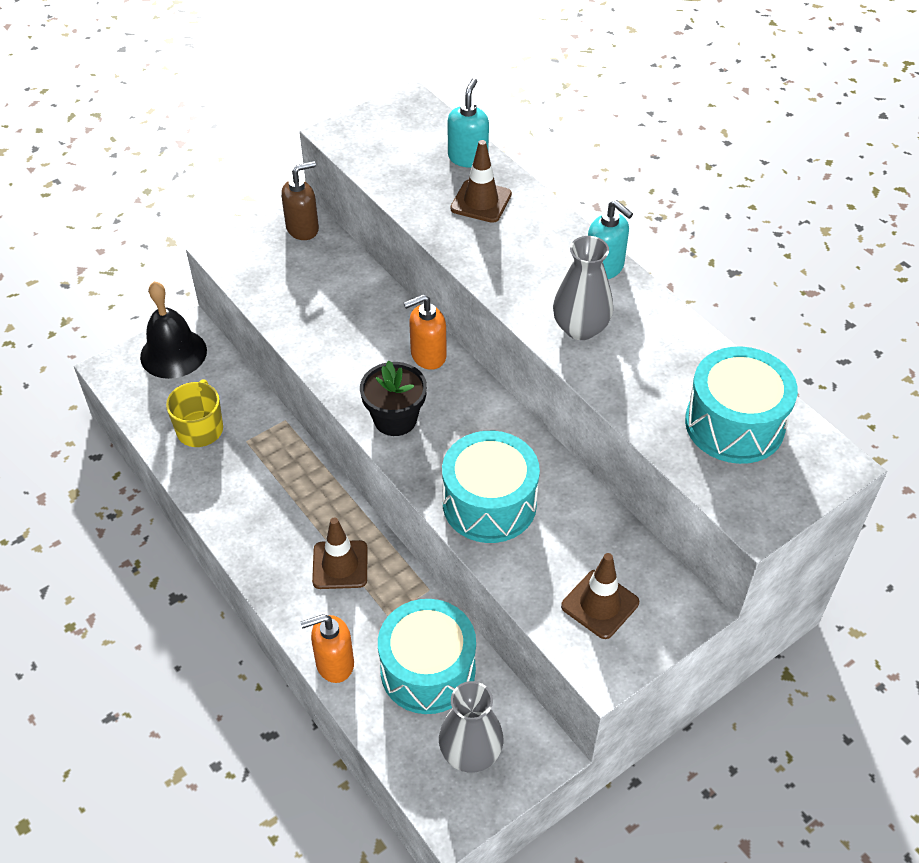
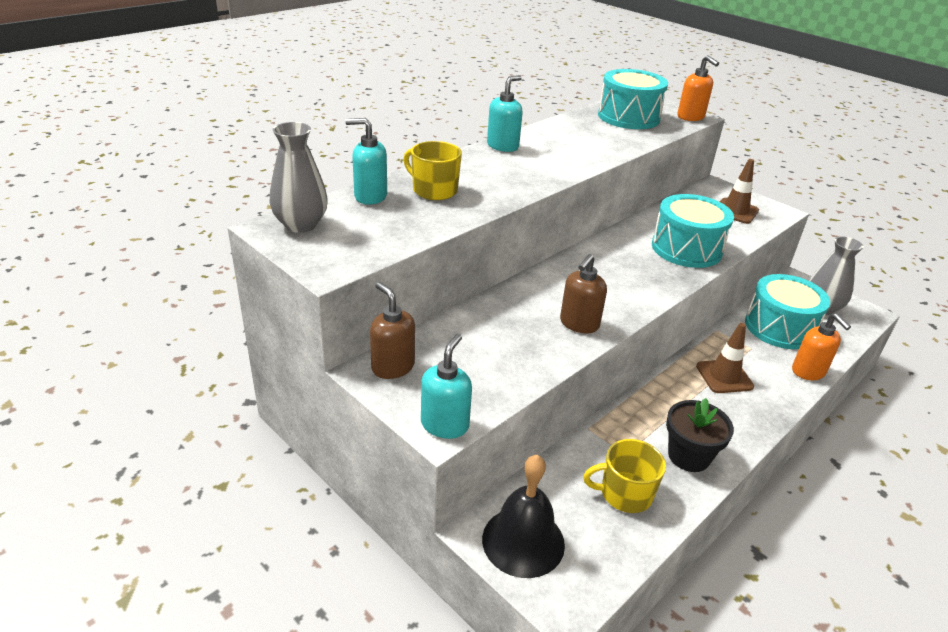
camera: 100 degrees left, 15 degrees down
black flower pot [360,361,427,436] -> black flower pot moved to [666,398,734,472]
orange soap dispenser [404,294,447,370] -> orange soap dispenser moved to [677,55,719,121]
brown traffic cone [450,140,512,223] -> yellow mug [403,141,462,200]
grey vase [553,236,613,340] -> grey vase moved to [270,122,328,233]
none -> turquoise soap dispenser [421,334,472,439]
none -> brown soap dispenser [560,254,607,333]

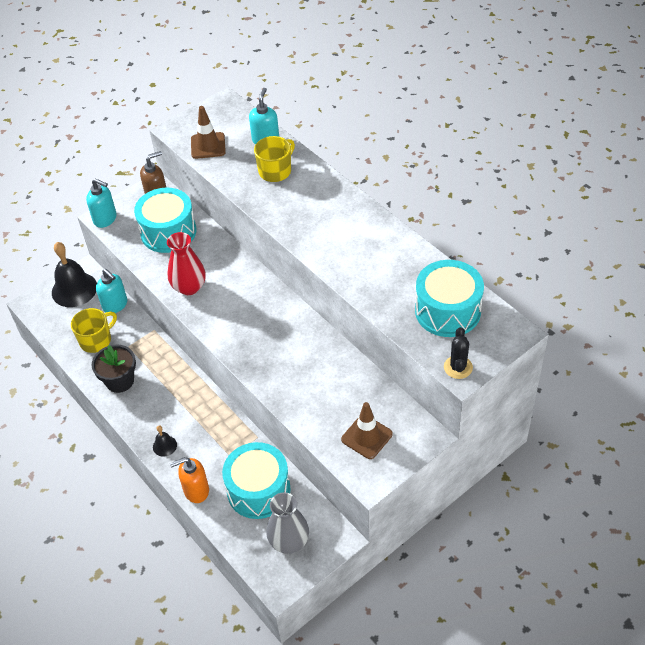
camera: 100 degrees right, 15 degrees up
grey vase [270,122,328,233] -> none
turquoise soap dispenser [487,75,523,152] -> turquoise soap dispenser moved to [96,269,127,313]
brown soap dispenser [560,254,607,333] -> red vase [167,232,206,295]
yellow mug [583,439,666,513] -> yellow mug turned 45 degrees clockwise [71,308,117,353]
turquoise drum [652,194,734,268] -> turquoise drum moved to [134,188,196,253]
orange soap dispenser [677,55,719,121] -> black cactus [444,327,473,379]
brown traffic cone [696,323,754,393] -> brown traffic cone moved to [191,106,226,159]
none -> black bell [153,425,177,457]

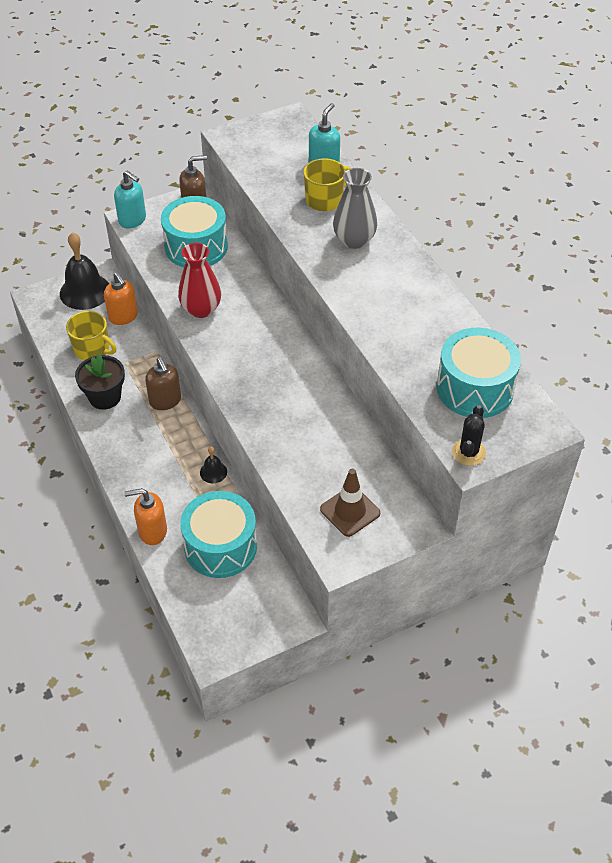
camera: 10 degrees right, 0 degrees up
yellow mug [71,308,117,353] -> yellow mug turned 60 degrees clockwise [66,311,116,360]
turquoise soap dispenser [96,269,127,313] -> orange soap dispenser [104,272,138,325]
black bell [153,425,177,457] -> black bell moved to [200,447,227,483]
brown traffic cone [191,106,226,159] -> none
grey vase [266,492,309,554] -> grey vase moved to [333,168,377,249]
none -> brown soap dispenser [145,357,181,410]

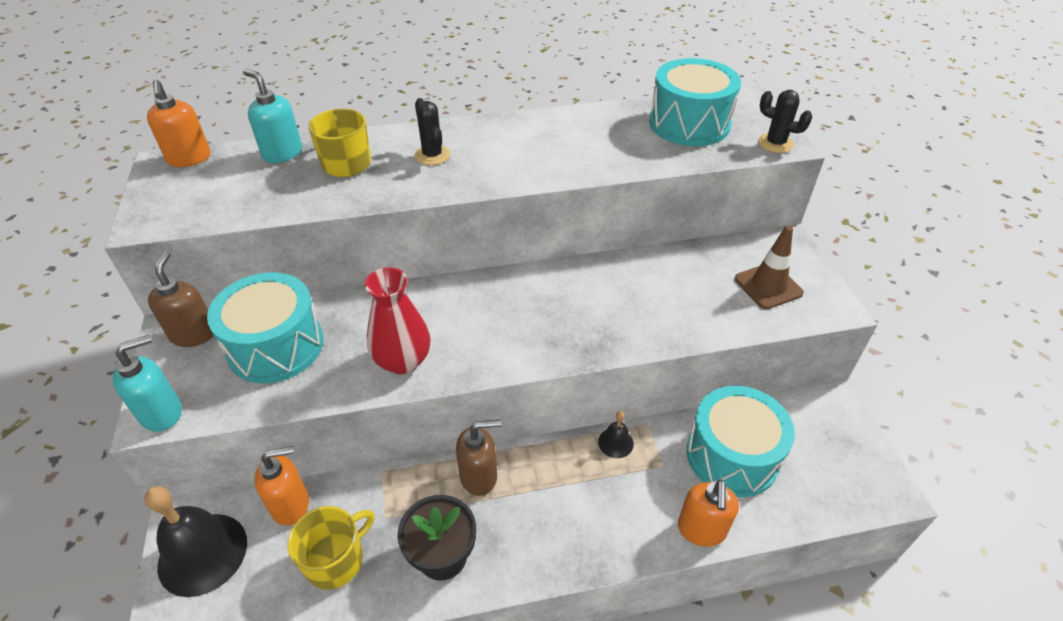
camera: 75 degrees left, 5 degrees down
grey vase [333,168,377,249] -> black cactus [415,98,450,165]
none -> orange soap dispenser [147,80,211,167]

